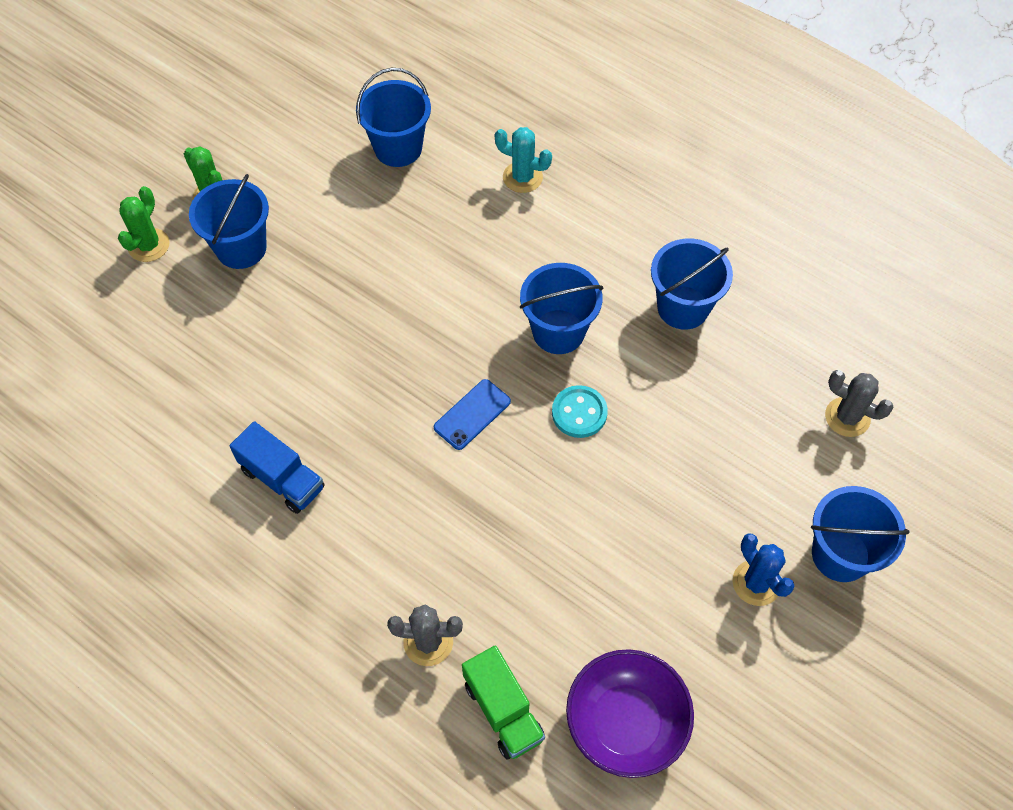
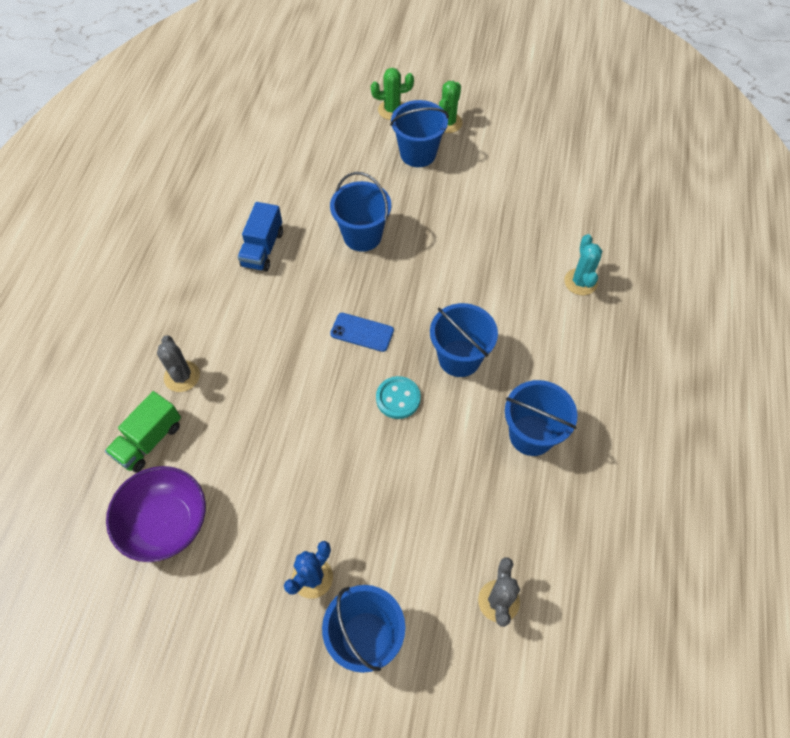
camera: 65 degrees right, 0 degrees up
blue bucket [356,68,431,167] -> blue bucket moved to [330,172,391,252]

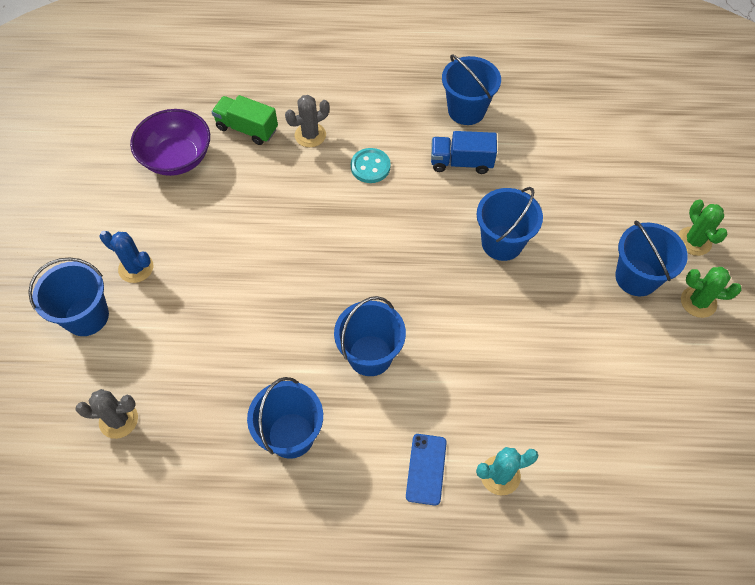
camera: 80 degrees right, 0 degrees up
blue phone [330,313,394,352] -> blue phone moved to [406,434,447,506]
turquoise button [376,376,421,419] -> turquoise button moved to [351,148,391,183]
none -> blue bucket [442,54,501,125]

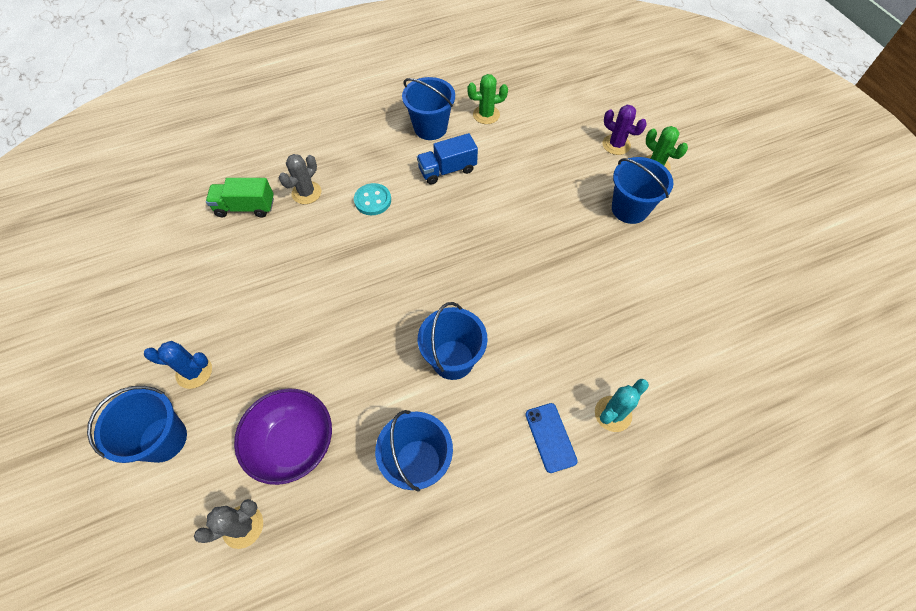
camera: 25 degrees left, 0 degrees up
purple bowl [130,109,210,176] -> purple bowl moved to [234,388,332,485]
blue bucket [477,187,543,261] -> none
green cactus [681,267,742,318] -> green cactus moved to [467,74,508,124]
none -> purple cactus [602,105,647,155]

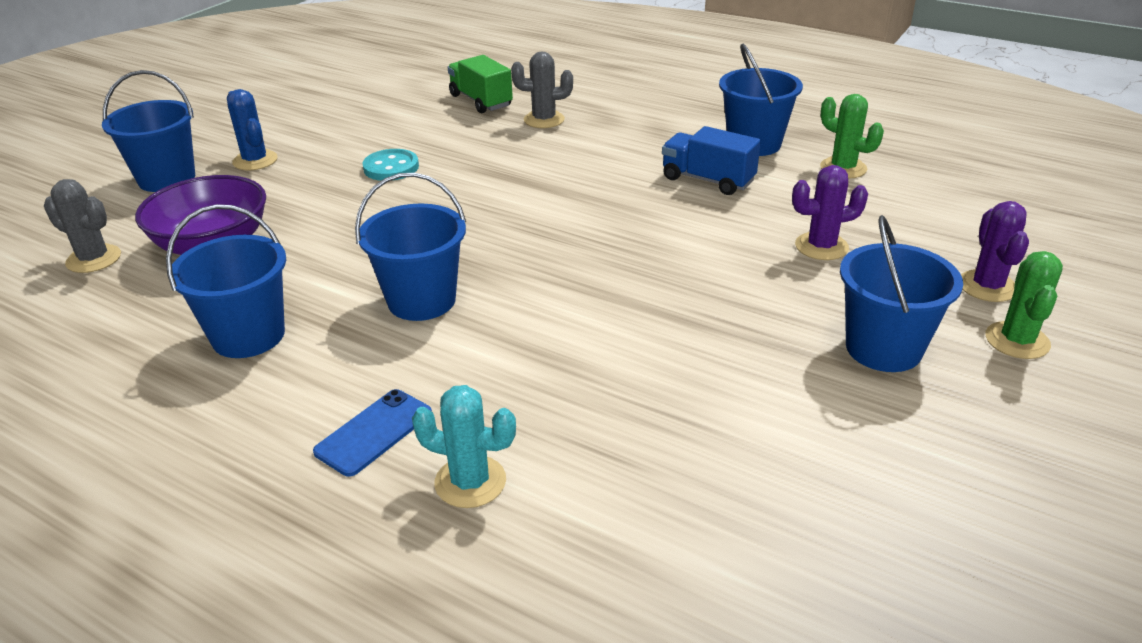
camera: 55 degrees right, 25 degrees down
turquoise button [354,183,391,215] -> turquoise button moved to [362,149,419,181]
none -> purple cactus [792,165,868,260]

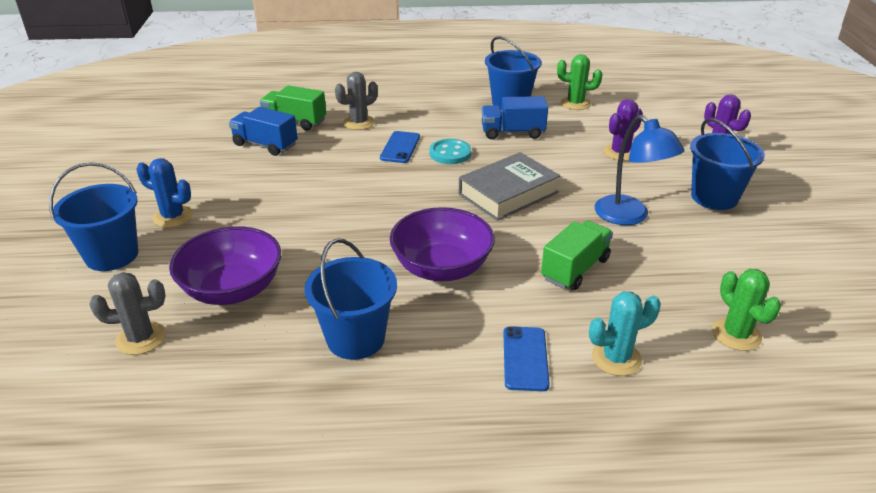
camera: 35 degrees left, 0 degrees up
blue bucket [355,173,466,321] -> purple bowl [390,207,495,282]
turquoise button [362,149,419,181] -> turquoise button moved to [430,139,471,164]
green cactus [986,251,1063,359] -> green cactus moved to [712,269,781,351]
none -> blue truck [229,107,298,156]
none -> blue phone [380,131,420,163]
none -> grey book [459,152,561,221]
none -> green truck [541,220,613,290]
none -> blue lamp [594,115,685,225]

